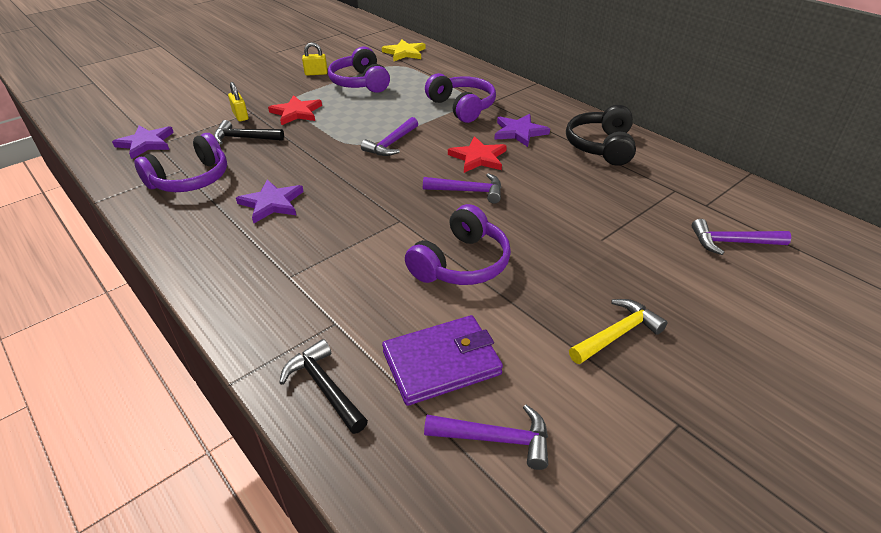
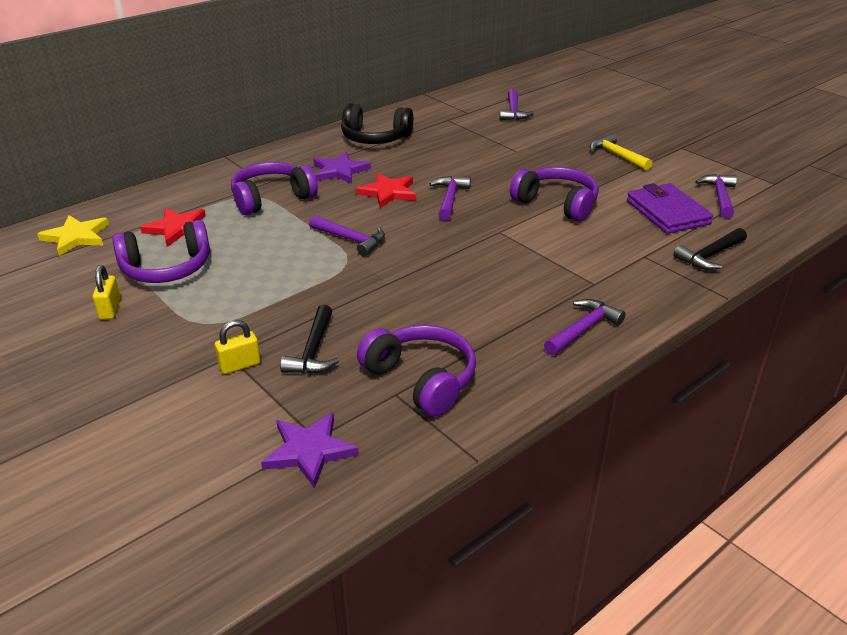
camera: 90 degrees left, 5 degrees down
purple star [236,180,304,223] -> none
red star [268,95,322,125] -> red star moved to [140,208,208,247]
none -> purple hammer [544,299,626,356]

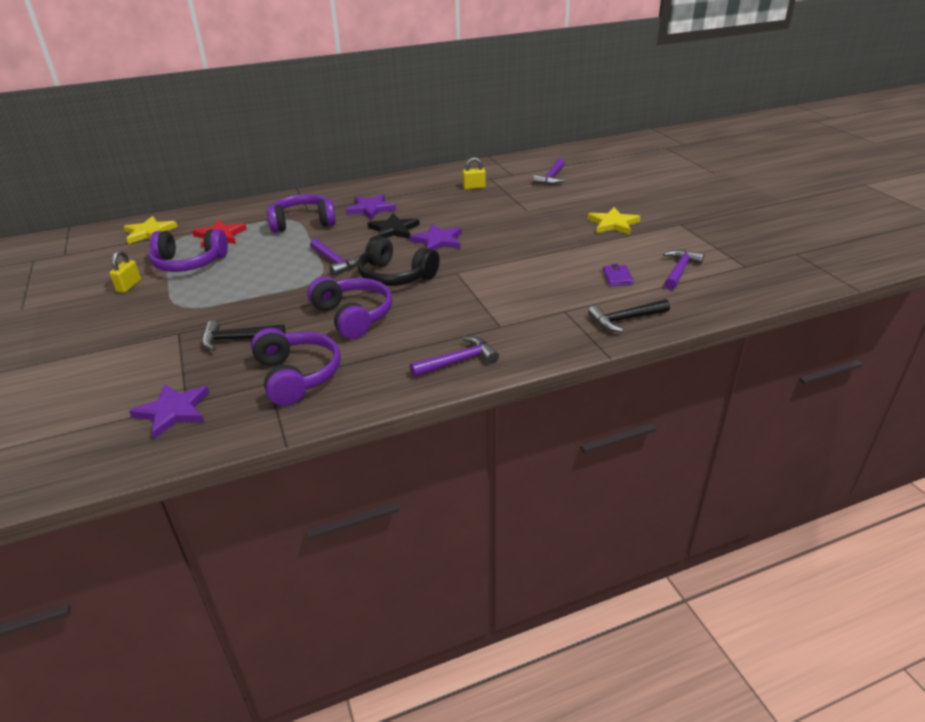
camera: 20 degrees right, 0 degrees up
yellow padlock [215,320,261,374] -> yellow padlock moved to [462,157,486,189]
black hammer [280,305,339,374] -> black hammer turned 60 degrees clockwise [202,321,285,351]
black headphones [341,103,413,144] -> black headphones moved to [358,236,440,286]
red star [356,173,416,208] -> black star [368,213,420,239]
purple hammer [429,176,471,221] -> purple star [410,224,462,250]
purple headphones [510,167,599,222] -> purple headphones moved to [307,277,393,339]
yellow hammer [590,133,652,171] -> yellow star [587,207,641,235]
purple wallet [627,183,713,234] -> purple wallet [603,264,634,286], size x0.48

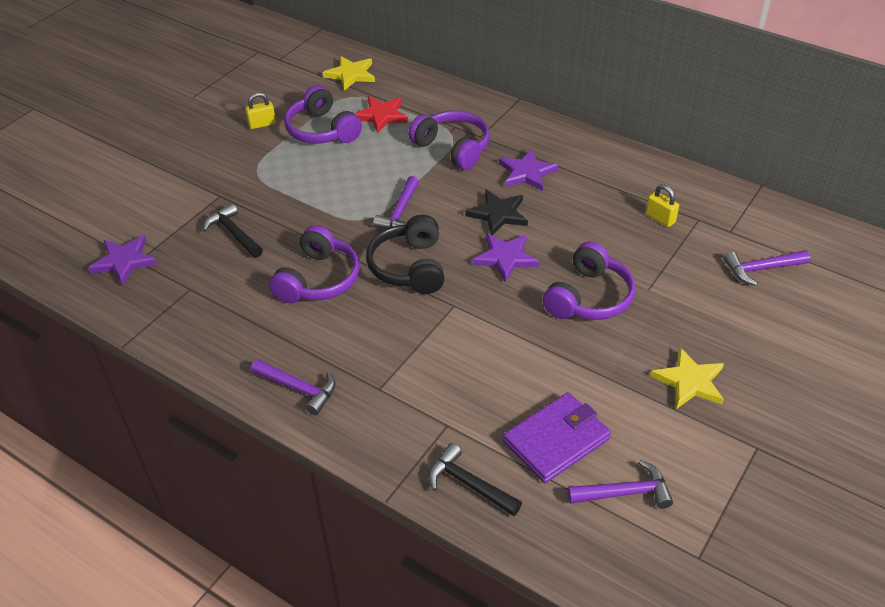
camera: 55 degrees right, 10 degrees up
purple headphones [251,328,341,406] -> purple headphones moved to [542,241,635,320]
purple wallet [603,264,634,286] -> purple wallet [503,392,611,483], size x2.06

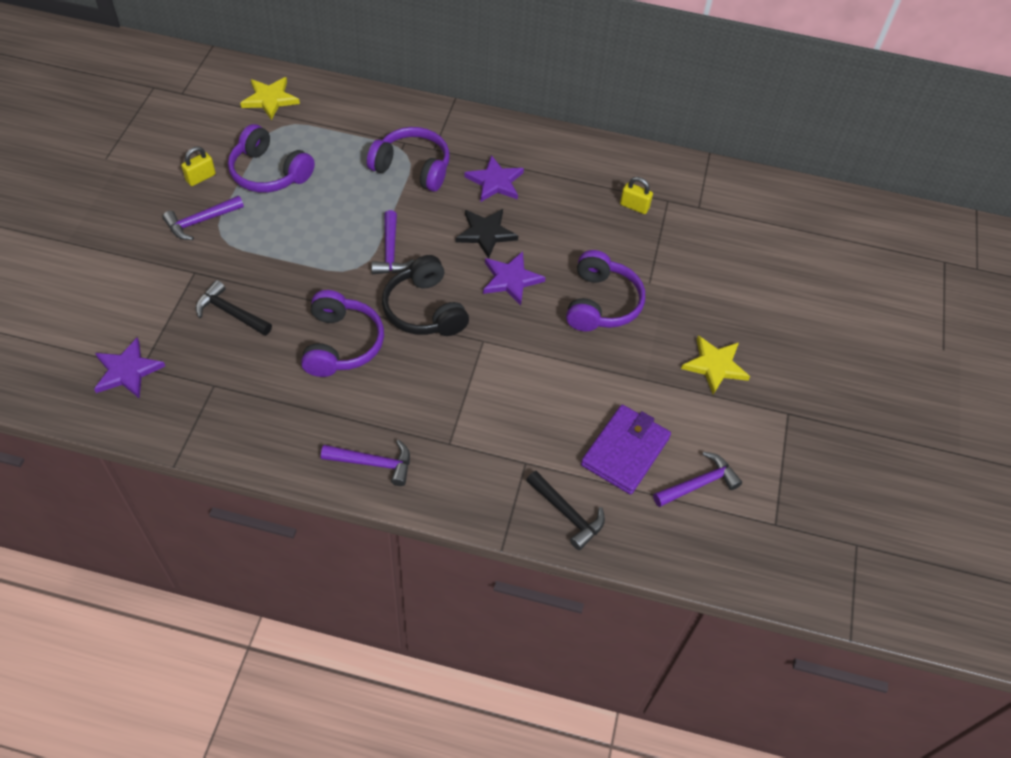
camera: 25 degrees left, 10 degrees up
red star [354,96,408,134] -> none
black hammer [428,443,522,516] -> black hammer turned 150 degrees counterclockwise [526,471,605,550]
purple hammer [724,250,810,286] -> purple hammer moved to [163,195,244,240]

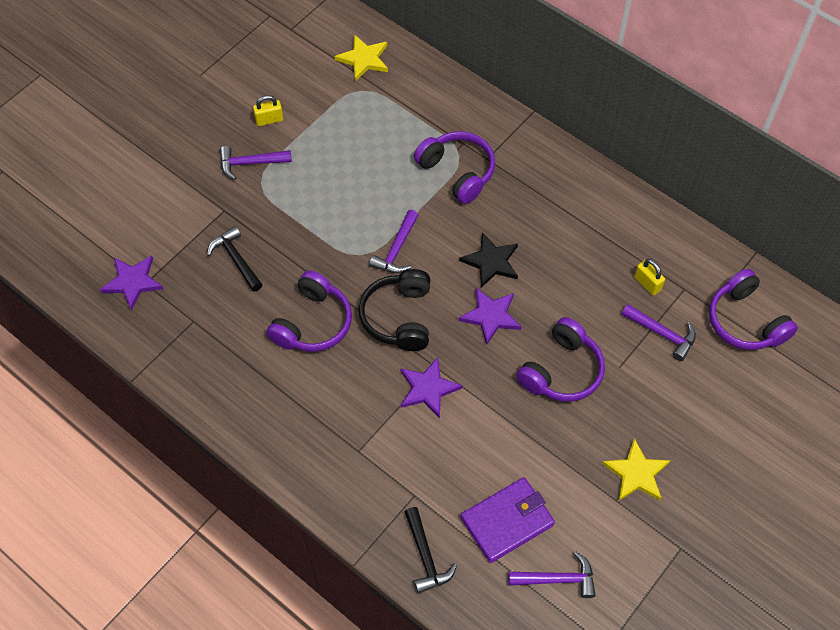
camera: 30 degrees right, 5 degrees up
purple headphones [228,124,315,193] -> purple headphones moved to [709,269,798,350]
purple hammer [321,440,410,486] -> purple hammer moved to [622,304,696,361]
purple star [464,155,524,202] -> purple star moved to [400,357,463,419]

